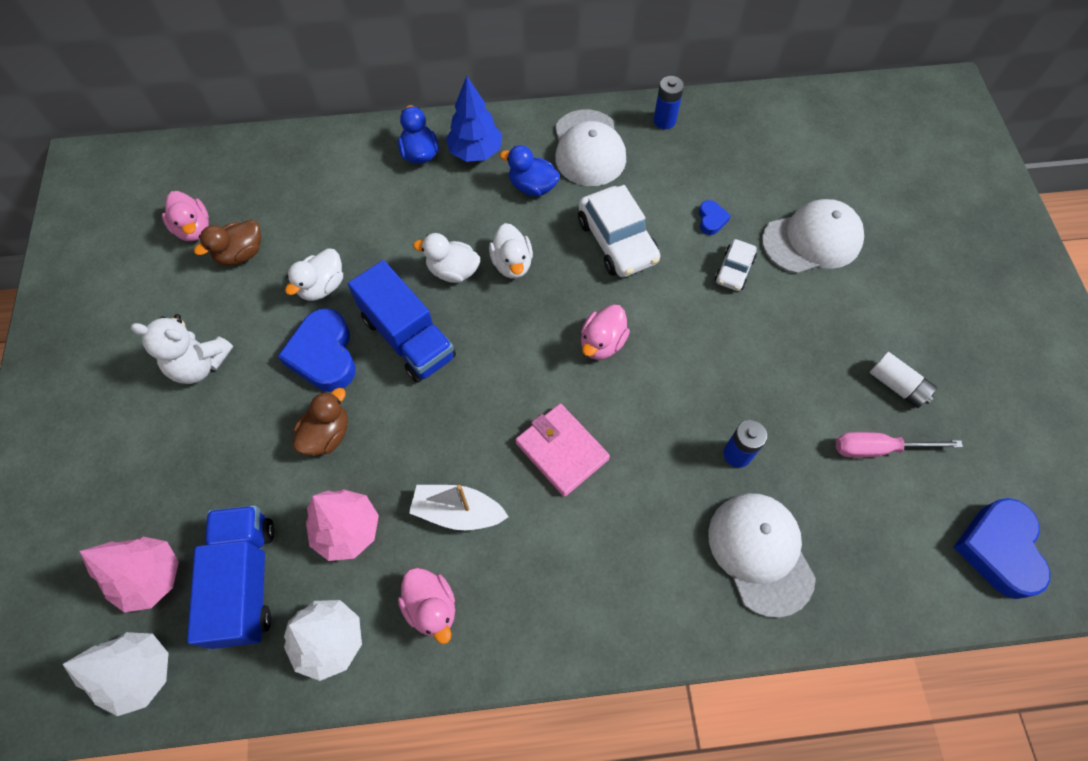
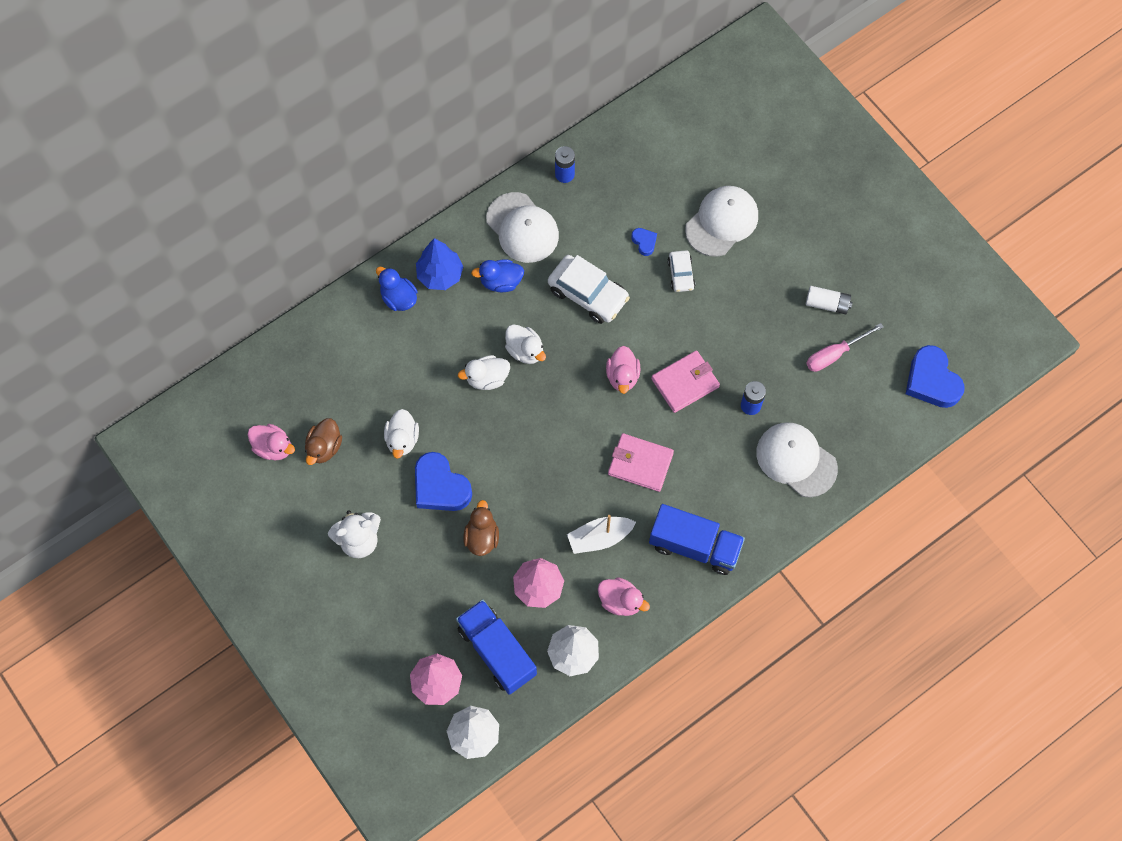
camera: 30 degrees left, 5 degrees up
blue truck [348,260,456,383] -> blue truck moved to [649,504,745,575]
none -> pink wallet [651,350,720,413]

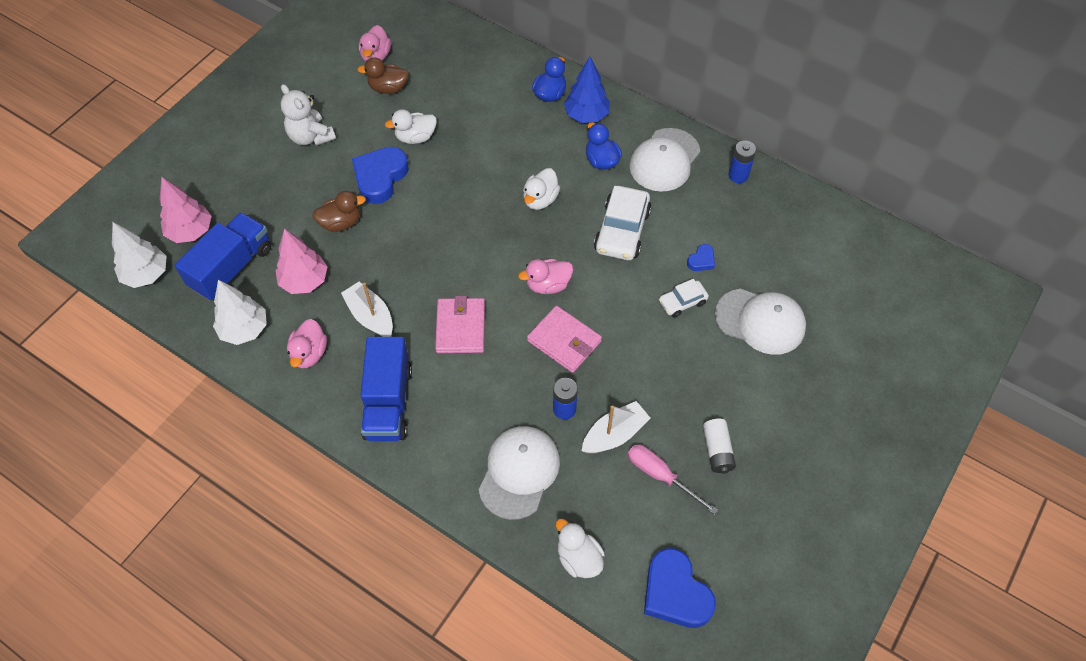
camera: 70 degrees right, 10 degrees down
white duck [458,355,510,390] -> white duck moved to [556,519,605,578]
blue heart [906,345,965,408] -> blue heart turned 75 degrees counterclockwise [644,548,716,628]
none -> white boat [582,401,651,453]

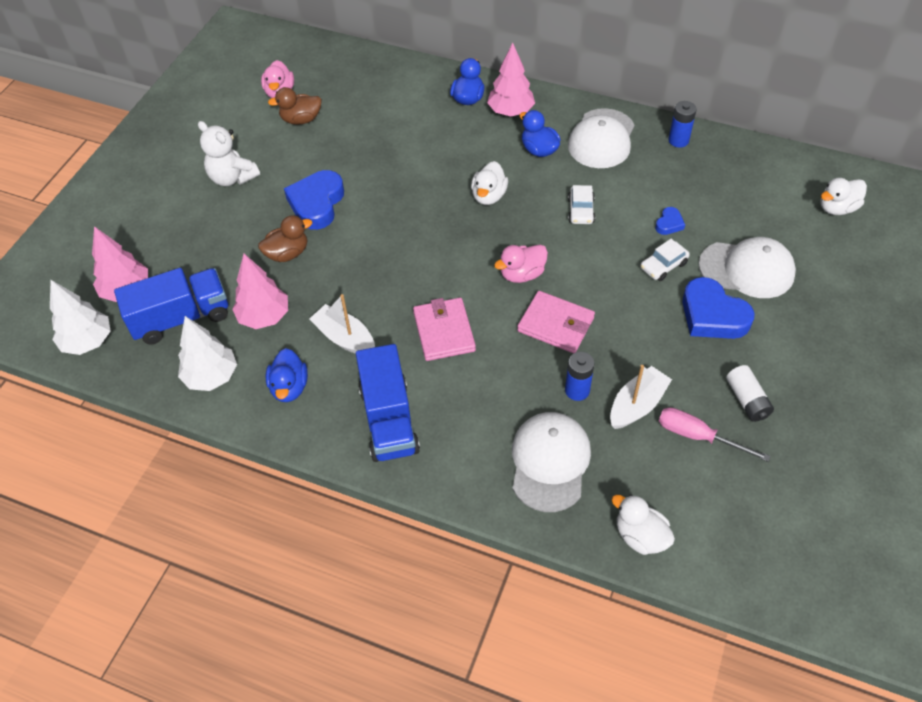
camera: 10 degrees left, 5 degrees down
blue truck [175,212,271,301] -> blue truck turned 45 degrees clockwise [114,268,228,344]
pink duck [287,319,327,368] -> blue duck [266,348,308,402]
white duck [385,109,437,144] -> white duck moved to [820,178,867,215]
blue tree [564,57,610,123] -> pink tree [487,43,535,116]
white car [594,186,652,260] -> white car [568,185,595,224], size x0.55
blue heart [644,548,716,628] -> blue heart moved to [682,277,755,339]

